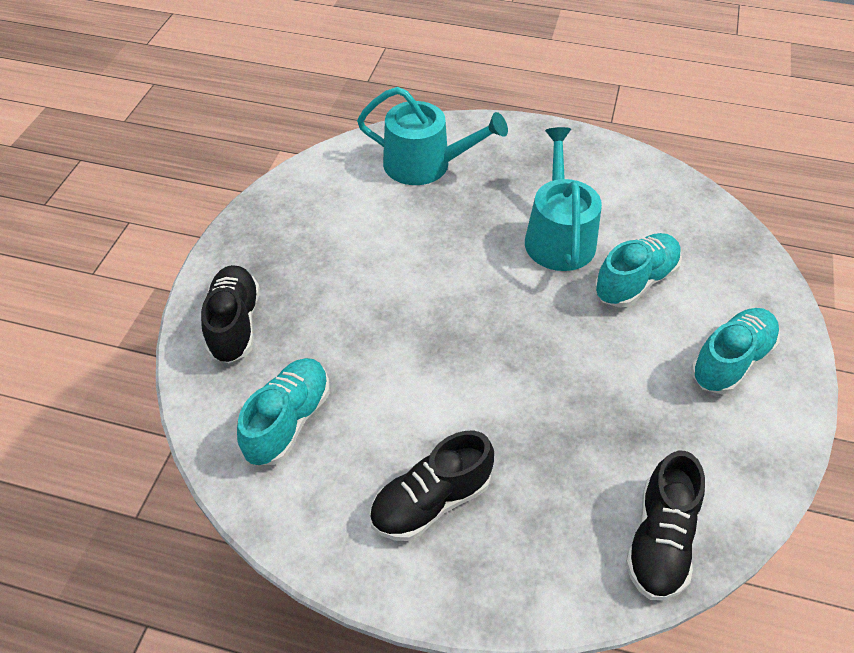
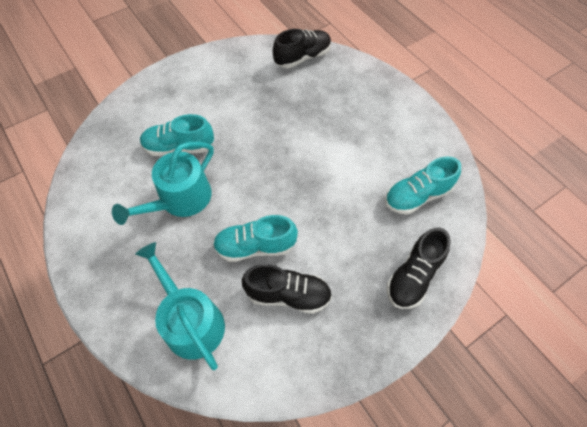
camera: 140 degrees left, 10 degrees up
black shoe [369,431,494,541] -> black shoe moved to [242,264,332,314]
turquoise shoe [691,308,780,394] -> turquoise shoe moved to [213,215,298,262]

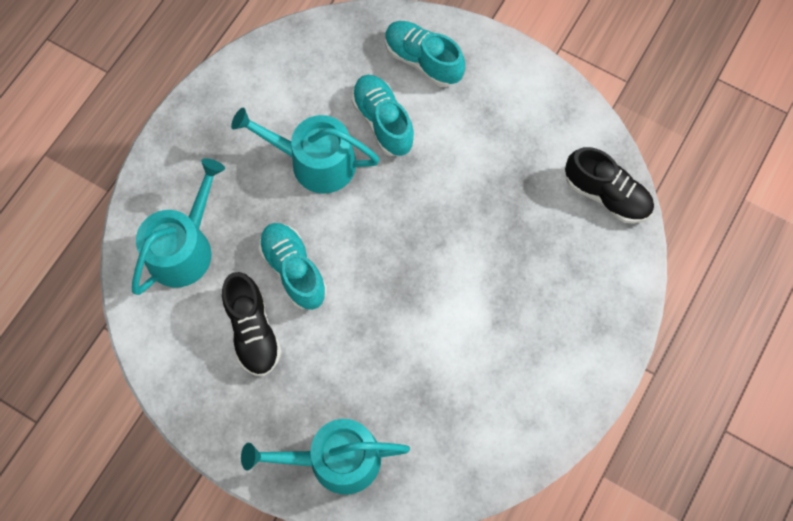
camera: 65 degrees right, 10 degrees up
turquoise shoe [385,156,461,215] -> turquoise shoe moved to [385,21,465,87]
black shoe [387,227,451,309] -> turquoise watering can [241,419,410,495]

